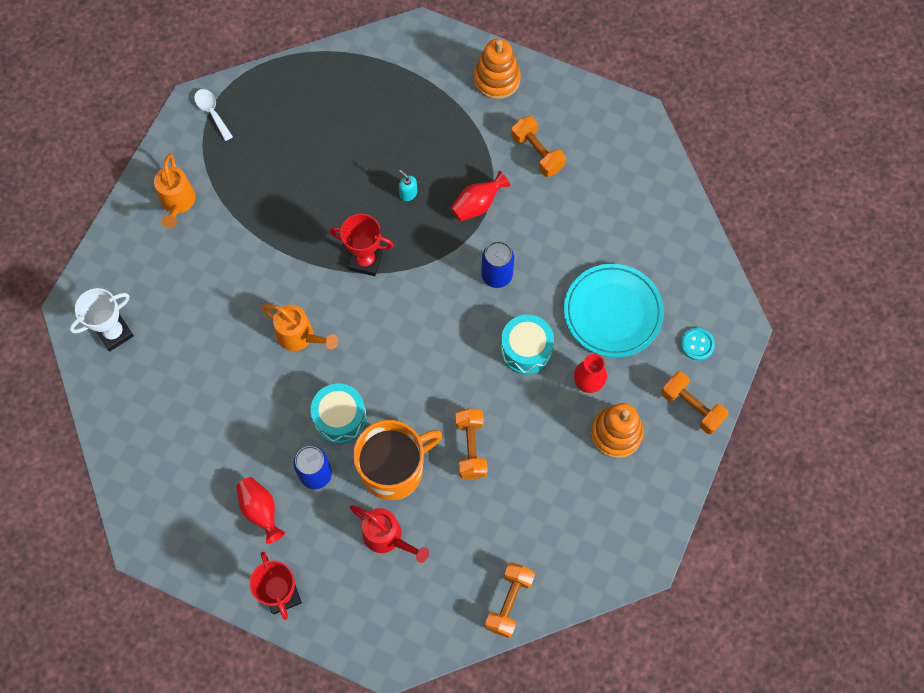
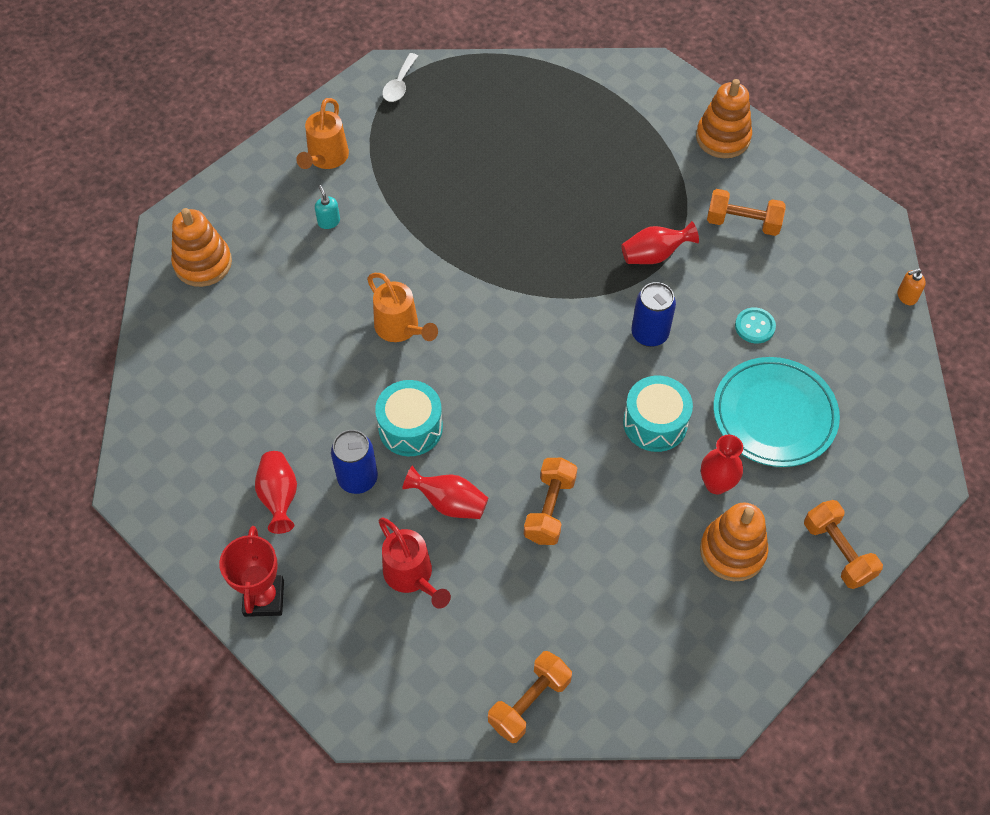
camera: 20 degrees right, 10 degrees down
white trophy [70,288,134,351] -> orange stacking toy [171,208,232,287]
white spoon [195,89,233,141] -> white spoon turned 150 degrees counterclockwise [382,53,418,102]
red trophy [330,214,394,276] -> none
orange mug [353,420,442,500] -> red vase [402,466,488,519]
turquoise soap dispenser [399,170,417,201] -> turquoise soap dispenser moved to [315,185,340,229]
orange dumbbell [511,116,566,177] -> orange dumbbell turned 60 degrees counterclockwise [707,189,786,236]
turquoise button [681,328,715,361] -> turquoise button moved to [735,307,776,343]
none -> orange soap dispenser [898,268,926,305]

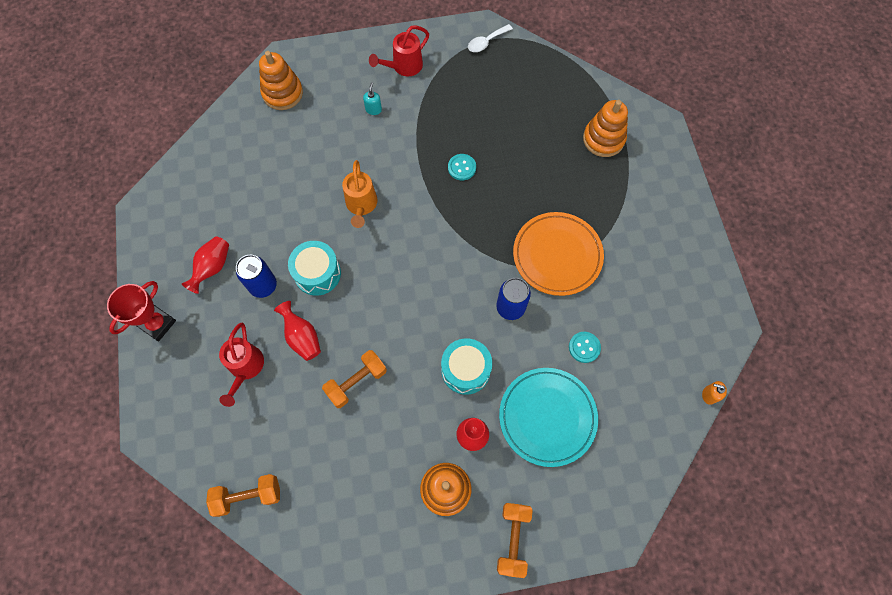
camera: 35 degrees right, 10 degrees up
orange watering can [296,98,349,169] -> red watering can [369,25,429,76]
red vase [621,221,699,264] -> orange plate [513,212,604,296]
orange stacking toy [696,79,752,158] -> orange stacking toy moved to [583,100,628,157]
orange dumbbell [707,189,786,236] -> none
none -> turquoise button [448,154,476,180]

